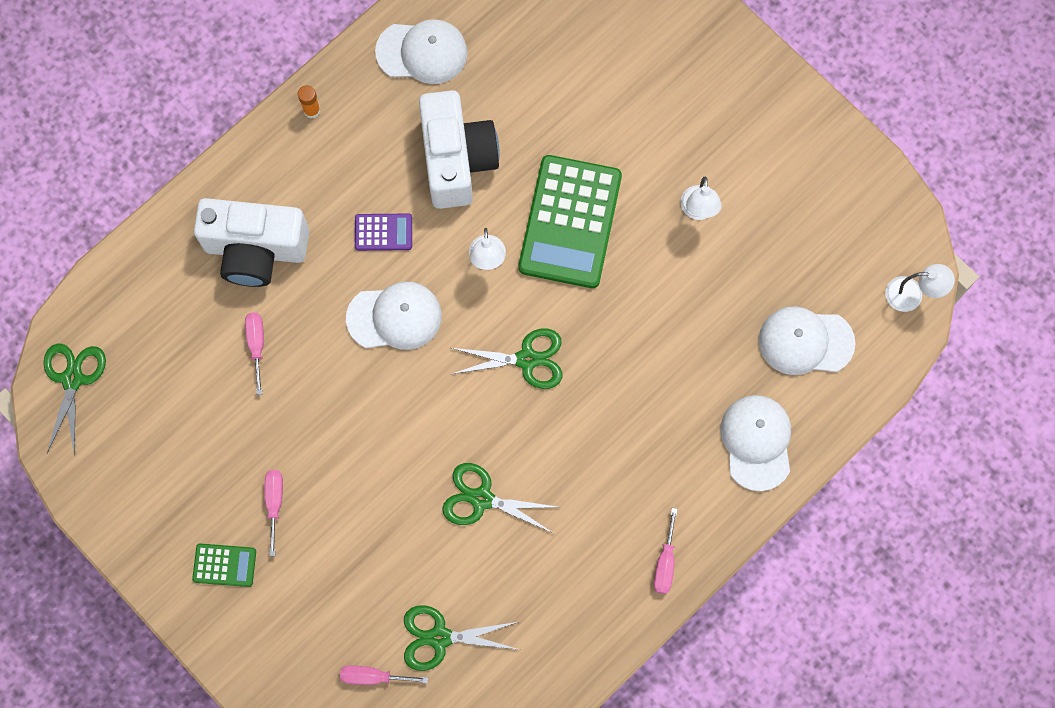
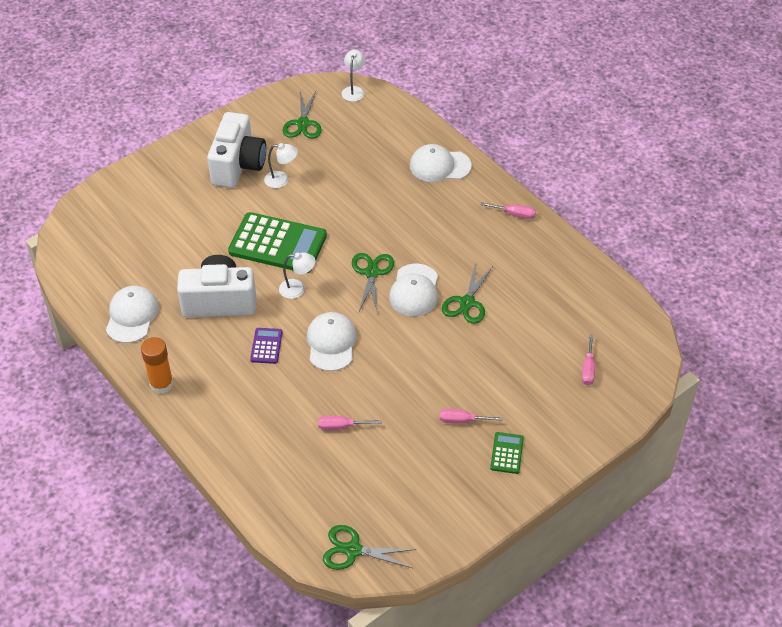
camera: 85 degrees left, 25 degrees down
white camera [194,198,309,287] -> white camera moved to [207,112,266,188]
orange glue stick [298,85,320,118] -> orange glue stick [141,337,173,394], size x1.82
green scissors [404,605,520,671] -> green scissors moved to [283,91,322,139]
white cap [759,306,855,375] -> white cap moved to [389,264,438,316]

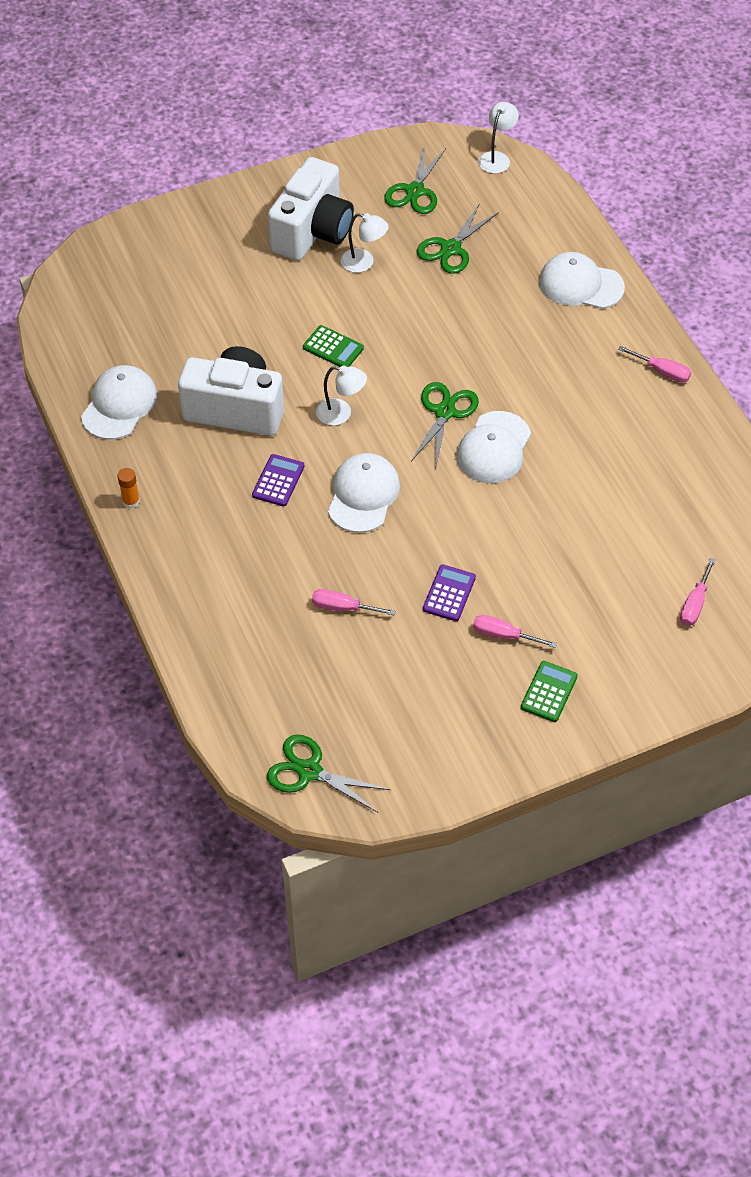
camera: 15 degrees right, 5 degrees up
orange glue stick [141,337,173,394] -> orange glue stick [117,468,140,509], size x0.55
green calculator [228,212,327,273] -> green calculator [303,325,364,367], size x0.45
green scissors [442,262,493,324] -> green scissors moved to [417,203,499,274]
none -> purple calculator [423,564,476,621]

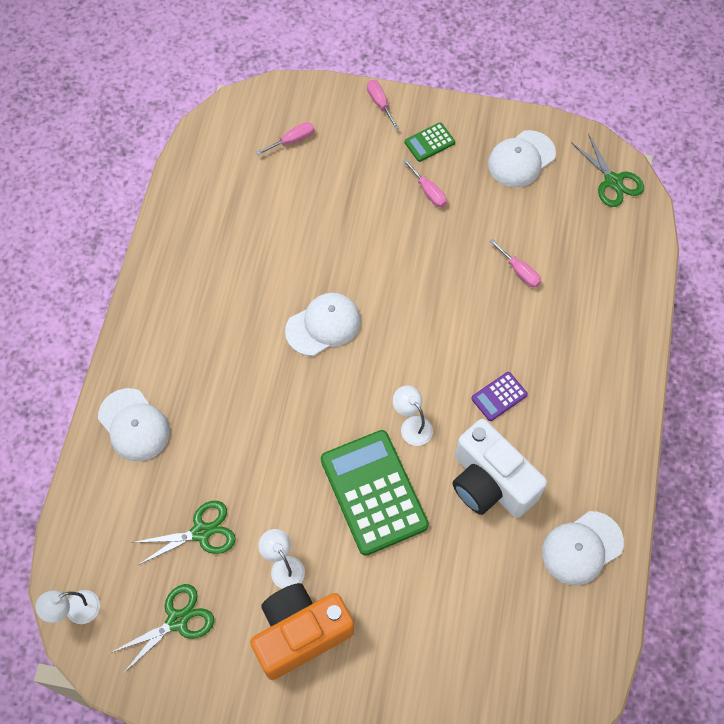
camera: 145 degrees left, 10 degrees up
orange glue stick [117,468,140,509] -> none
white camera [268,157,354,261] -> orange camera [250,583,354,680]
green calculator [303,325,364,367] -> green calculator [321,430,429,556], size x2.21
white cap [328,453,400,533] -> white cap moved to [488,130,556,187]
green scissors [411,382,479,469] -> none
purple calculator [423,564,476,621] -> none
pink screwdriver [618,346,691,383] -> pink screwdriver moved to [367,80,399,130]

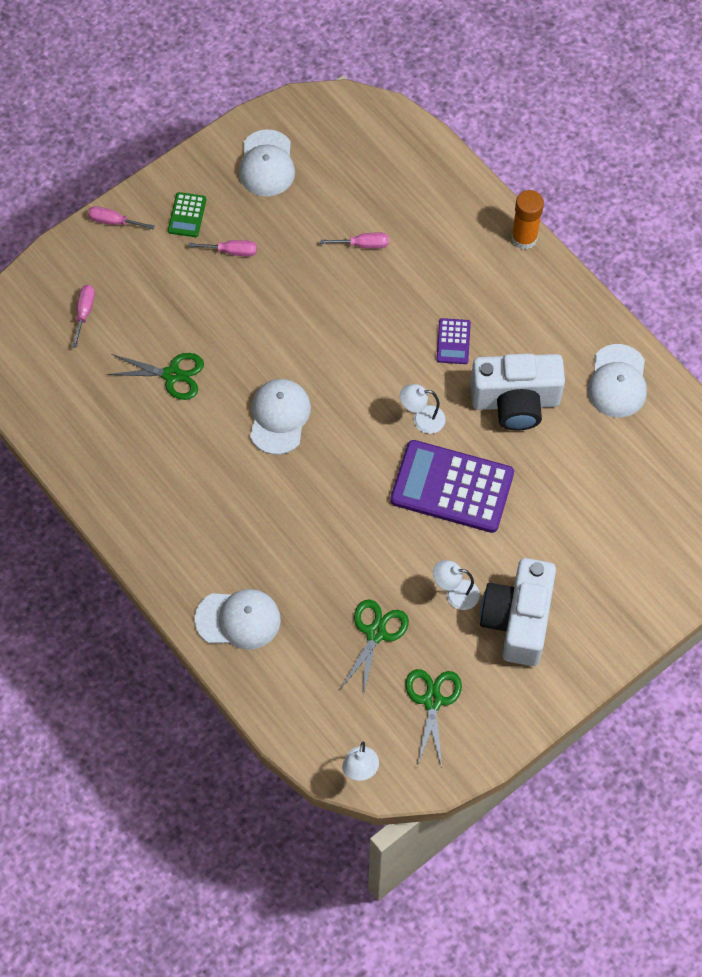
camera: 50 degrees left, 0 degrees up
orange camera [250,583,354,680] -> white camera [480,558,556,666]
green calculator [321,430,429,556] -> purple calculator [390,440,514,533]
green scissors [571,133,644,207] -> green scissors moved to [106,353,204,400]
none -> orange glue stick [511,190,544,250]

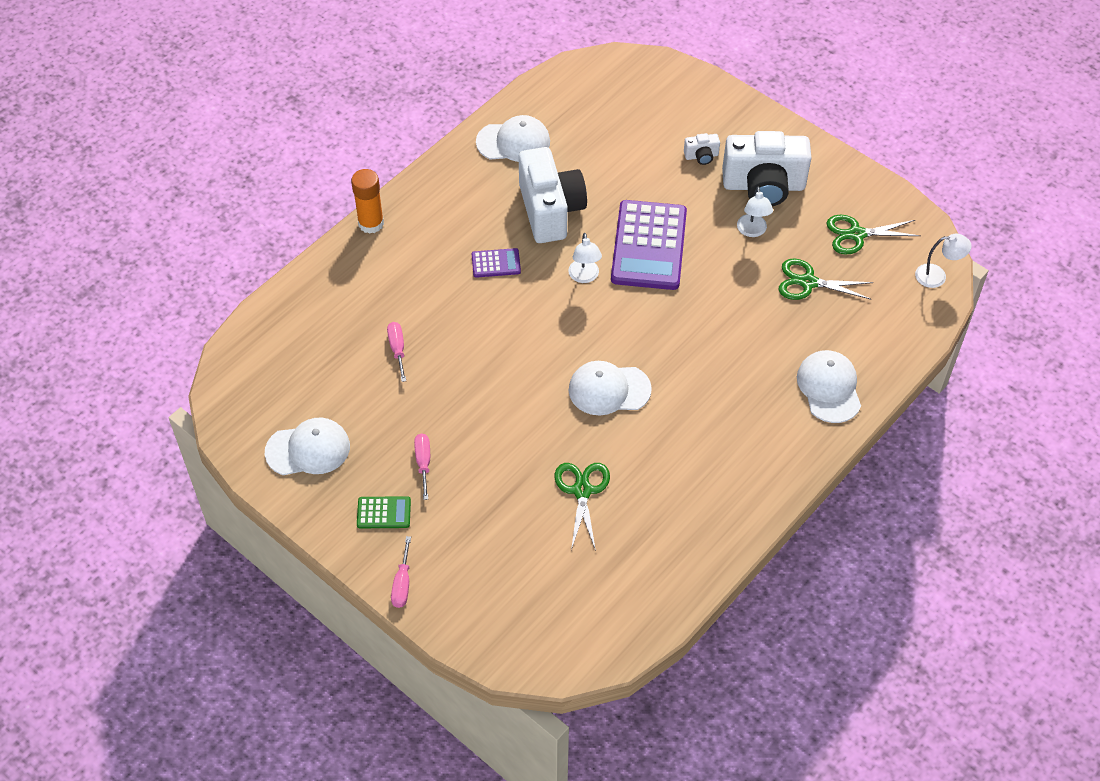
camera: 100 degrees left, 10 degrees down
pink screwdriver [72,285,95,348] -> none
none -> white camera [684,133,720,165]

